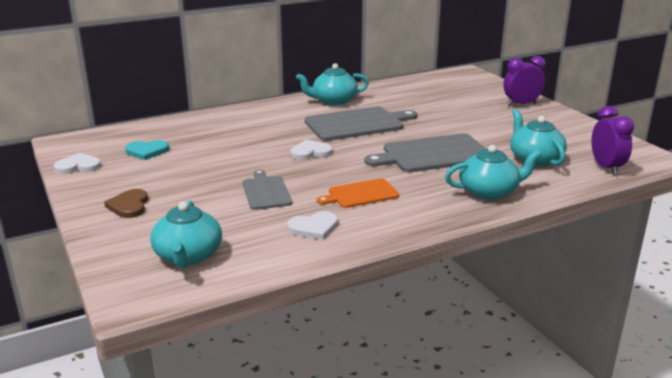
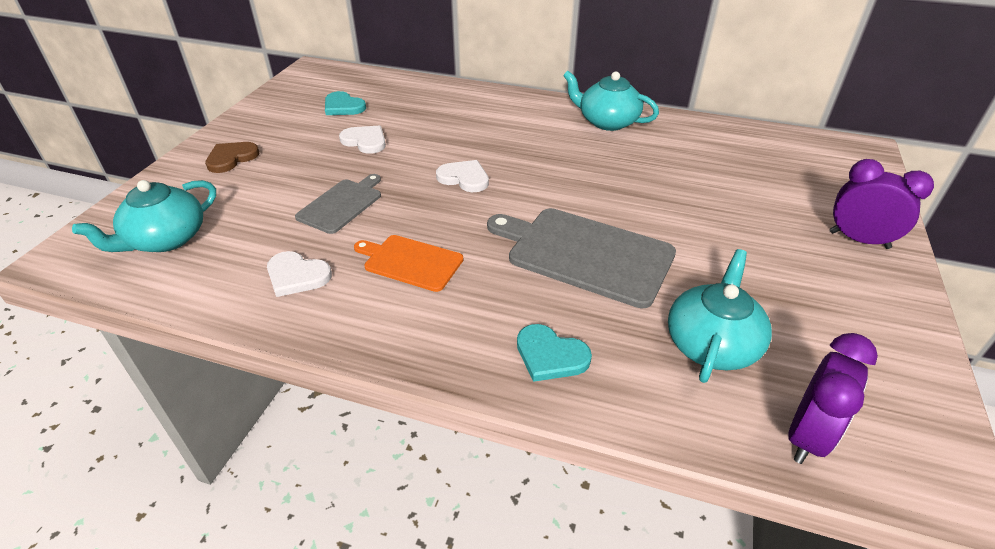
camera: 45 degrees right, 15 degrees up
white heart [54,153,101,174] -> white heart moved to [339,125,386,154]
grey cutting board [305,107,417,141] -> none
turquoise teapot [445,145,541,200] -> turquoise heart [517,324,592,382]

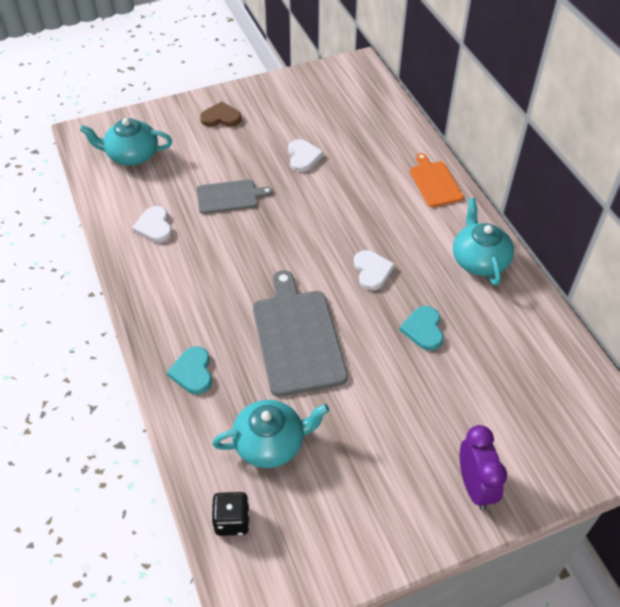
camera: 50 degrees right, 10 degrees up
turquoise heart [325,91,366,115] -> turquoise heart moved to [399,306,443,351]
orange cutting board [354,235,463,292] -> orange cutting board moved to [410,153,464,207]
white heart [436,160,489,192] -> white heart moved to [354,250,395,290]
purple clock [788,333,878,464] -> black dice [212,492,249,536]

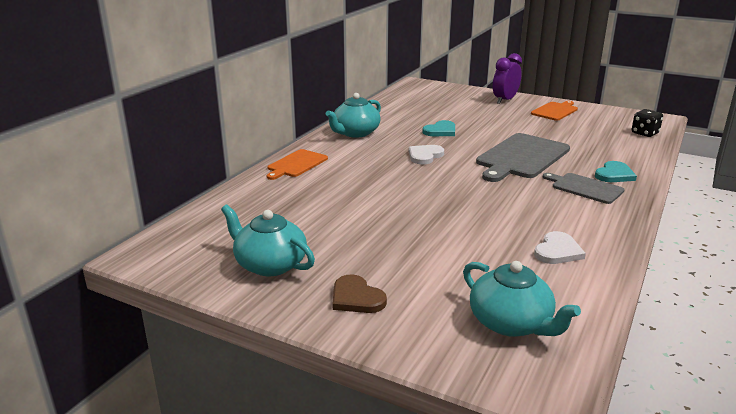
camera: 130 degrees left, 25 degrees down
grey cutting board [196,179,273,214] -> grey cutting board moved to [543,173,625,204]
turquoise teapot [212,400,329,468] -> turquoise teapot moved to [221,205,315,276]
white heart [288,139,324,172] -> none
none -> orange cutting board [531,101,578,121]

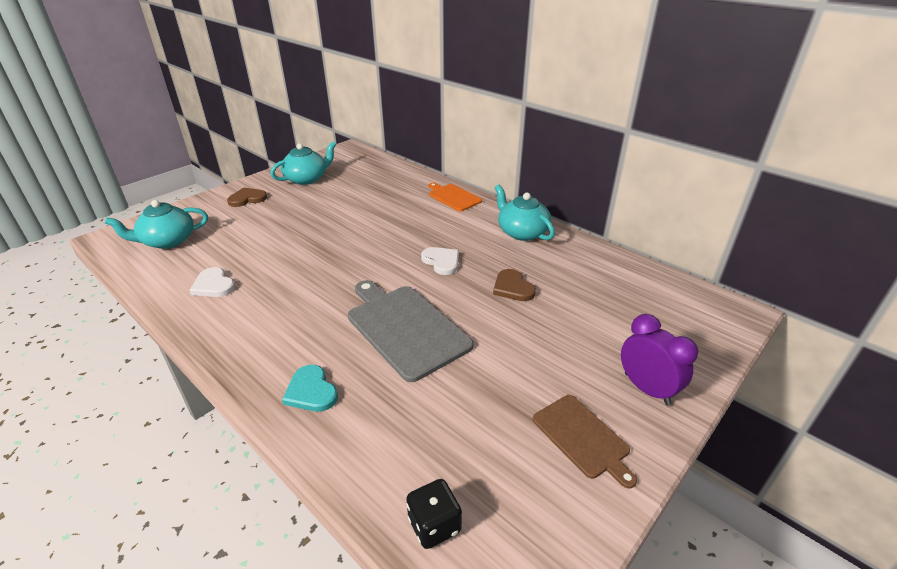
camera: 105 degrees right, 10 degrees up
turquoise heart [422,120,455,136] -> brown heart [493,269,536,301]
orange cutting board [531,101,578,121] -> brown cutting board [532,395,637,488]
grey cutting board [543,173,625,204] -> none

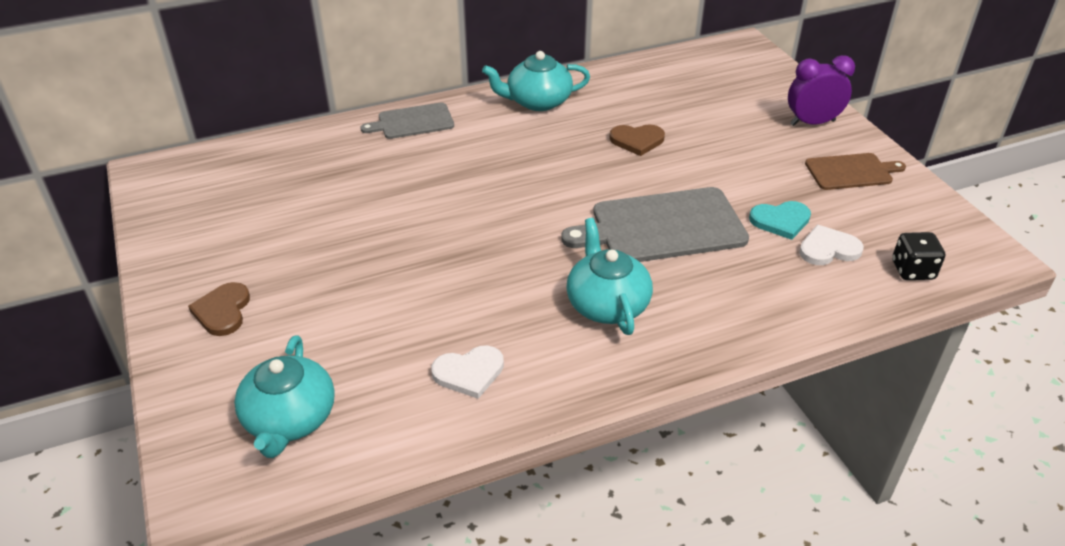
camera: 65 degrees left, 5 degrees up
turquoise teapot [271,142,336,185] -> turquoise teapot moved to [566,218,653,335]
turquoise heart [282,365,338,412] -> turquoise heart moved to [749,201,811,240]
white heart [421,247,459,275] -> white heart moved to [799,225,864,265]
orange cutting board [429,183,482,211] -> grey cutting board [360,102,454,139]

